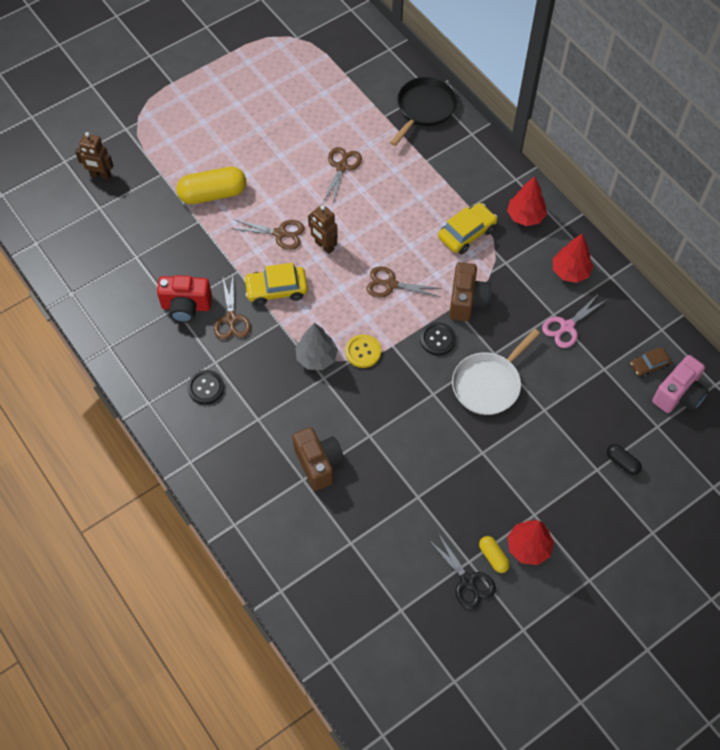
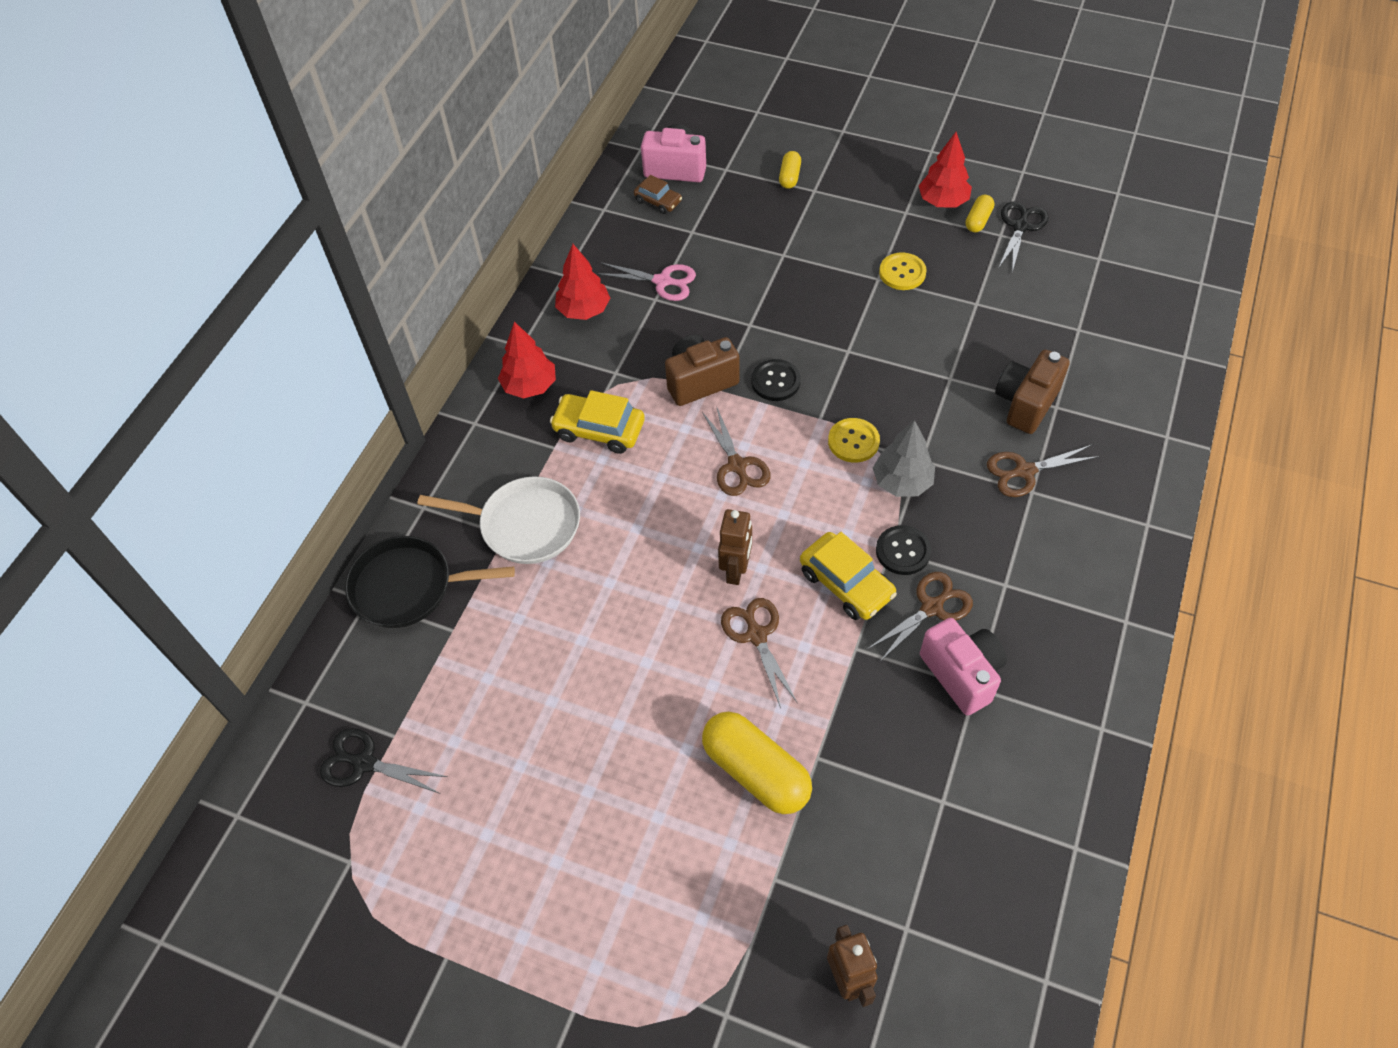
camera: 120 degrees left, 5 degrees down
red camera [157,275,212,323] -> pink camera [920,618,1007,716]
black button [187,370,224,404] -> black button moved to [876,525,931,575]
brown scissors [323,147,362,204] -> brown scissors moved to [987,445,1100,497]
white pan [452,329,540,415] -> white pan moved to [417,476,580,564]
black capsule [606,444,642,475] -> yellow capsule [779,151,801,189]
none -> black scissors [320,728,448,794]
none -> yellow button [879,253,927,290]

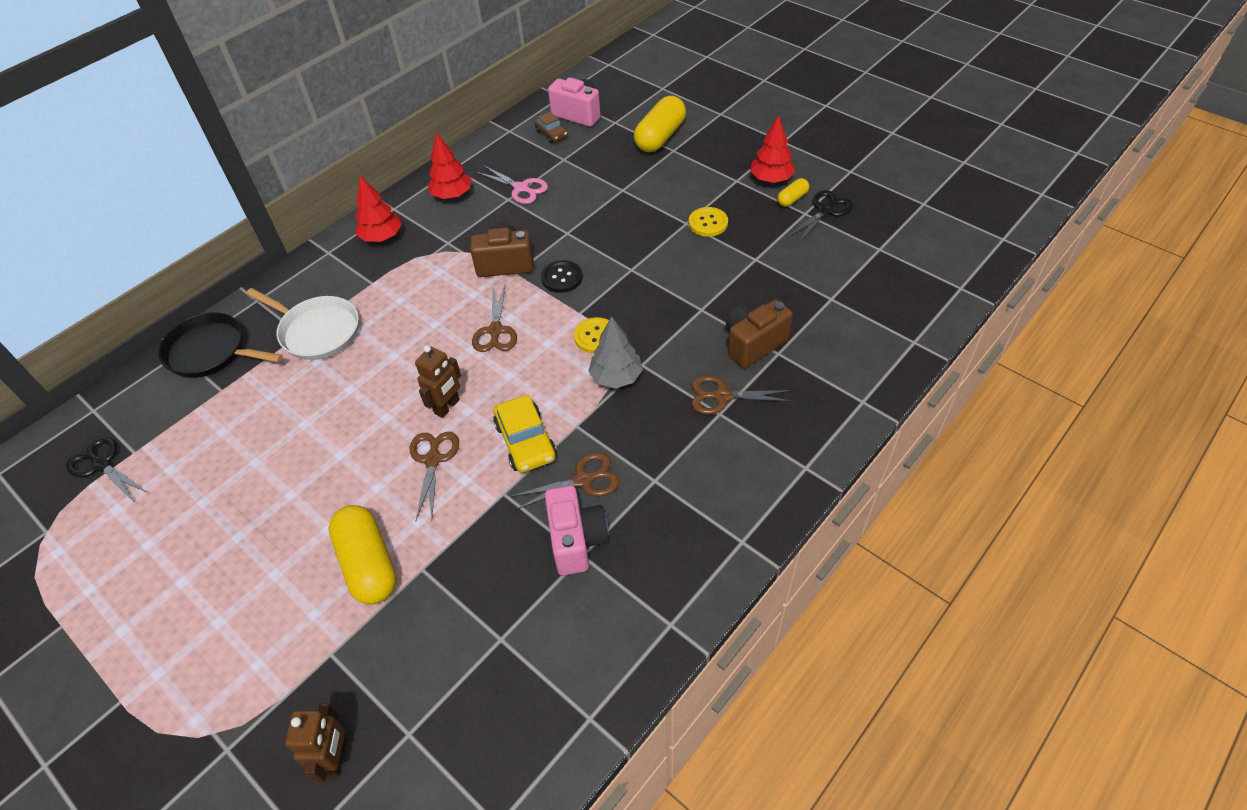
camera: 20 degrees right, 5 degrees down
yellow car [550,390,645,454] -> none
yellow capsule [779,151,801,189] -> yellow capsule [634,96,686,152], size x2.02
black button [876,525,931,575] -> none

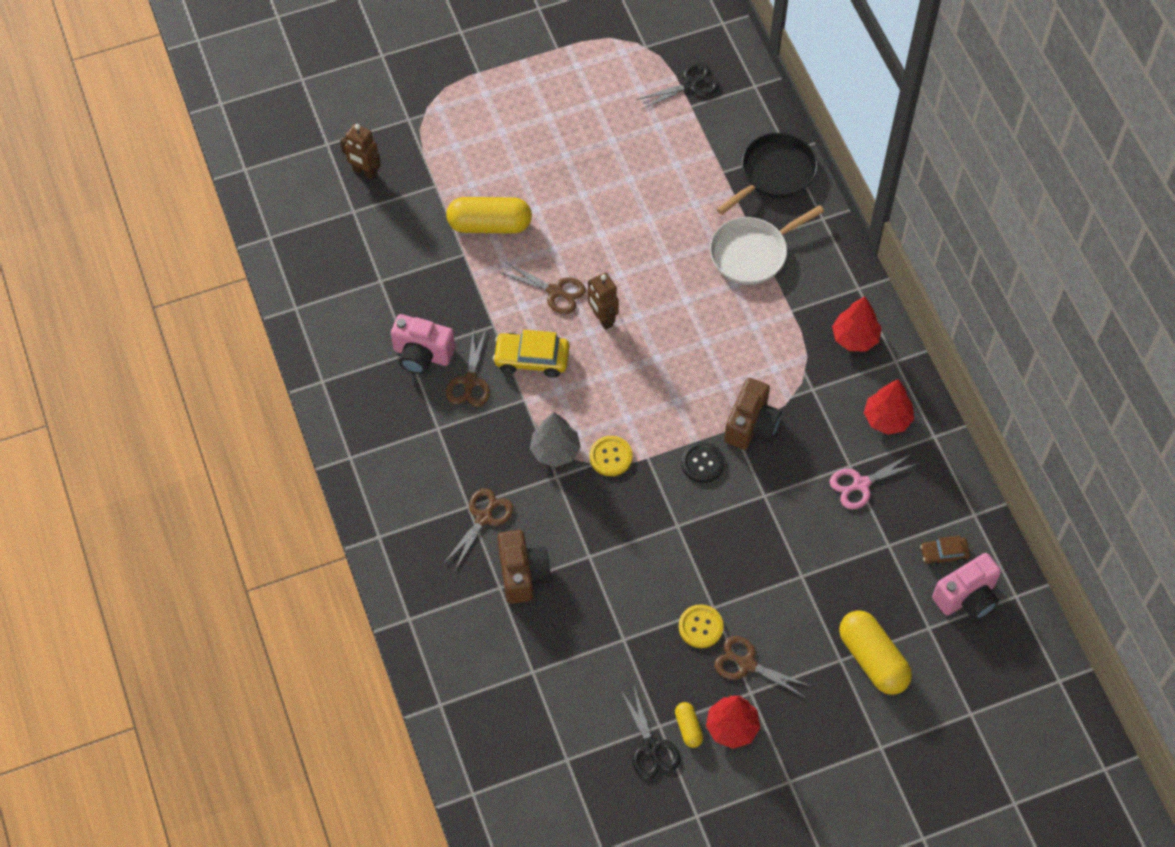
camera: 115 degrees right, 10 degrees up
brown scissors [472,286,517,352] -> brown scissors moved to [714,636,810,698]

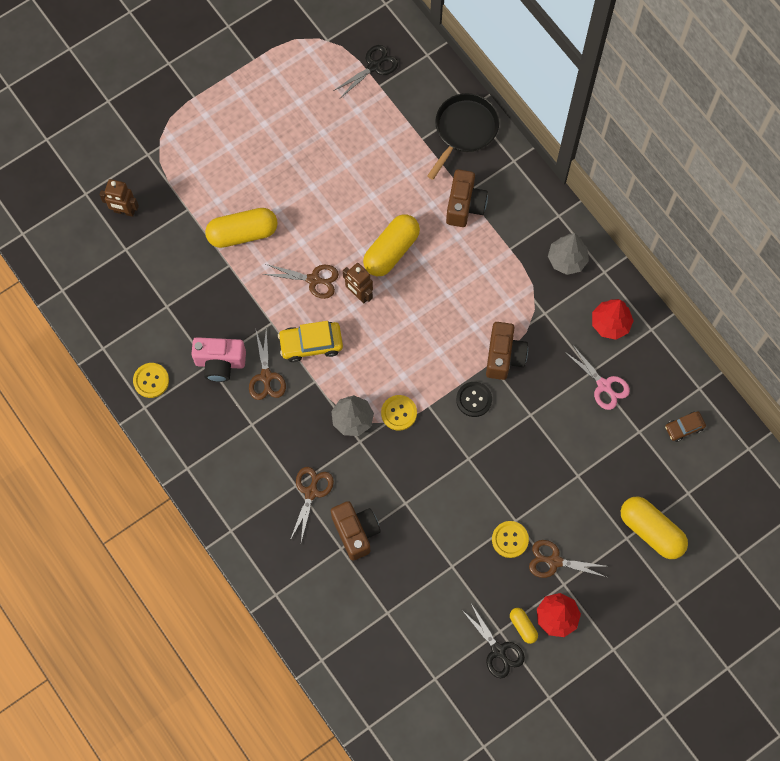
camera: 15 degrees left, 10 degrees up
white pan [710,205,824,285] -> brown camera [446,169,488,227]
pink scissors [830,453,920,509] -> pink scissors turned 90 degrees counterclockwise [564,344,630,410]
red tree [832,296,882,351] -> grey tree [548,234,589,275]
pink camera [932,553,1001,620] -> none
none -> yellow button [133,363,169,398]
none -> yellow capsule [363,214,420,276]

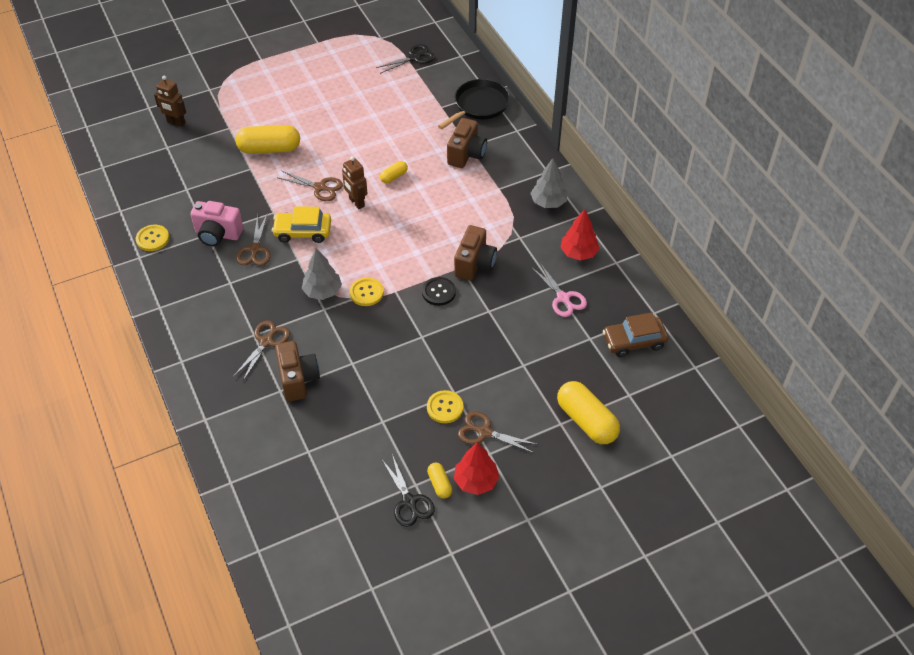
camera: 10 degrees right, 20 degrees down
yellow capsule [363,214,420,276] -> yellow capsule [380,161,408,183], size x0.50
brown car [665,411,706,442] -> brown car [603,312,669,357], size x1.64

